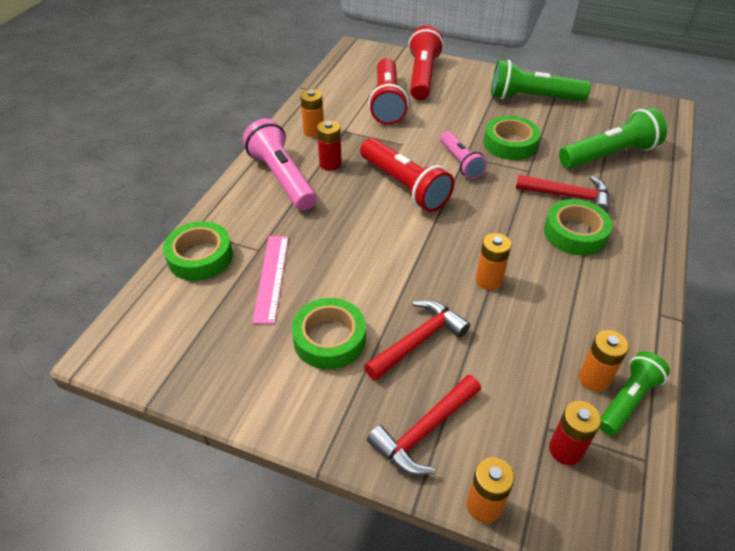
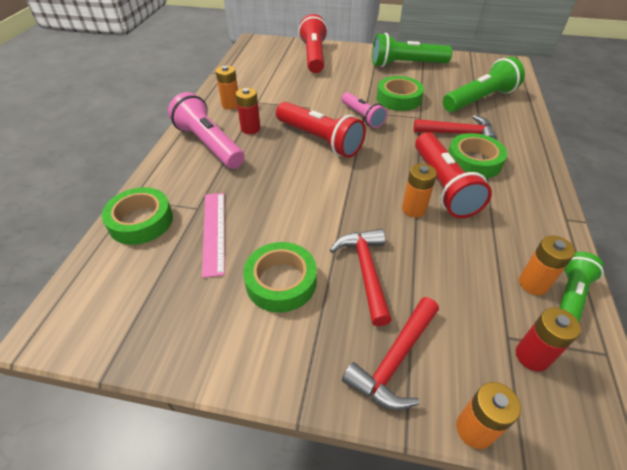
camera: 10 degrees left, 0 degrees up
red hammer [364,300,470,381] -> red hammer turned 45 degrees counterclockwise [330,229,392,326]
red flashlight [369,58,409,125] -> red flashlight moved to [415,133,492,218]

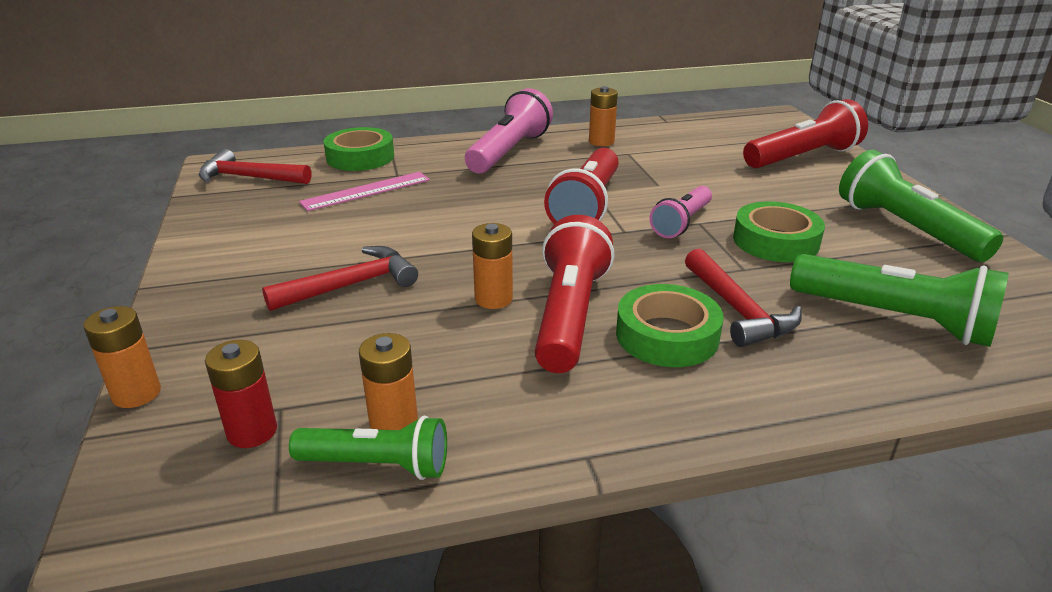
camera: 65 degrees right, 15 degrees down
red battery [236,88,261,134] -> none
green tape [243,242,317,312] -> none
red hammer [342,297,439,410] -> red hammer moved to [198,149,311,184]
red flashlight [415,133,492,218] -> red flashlight turned 135 degrees clockwise [535,215,615,373]

